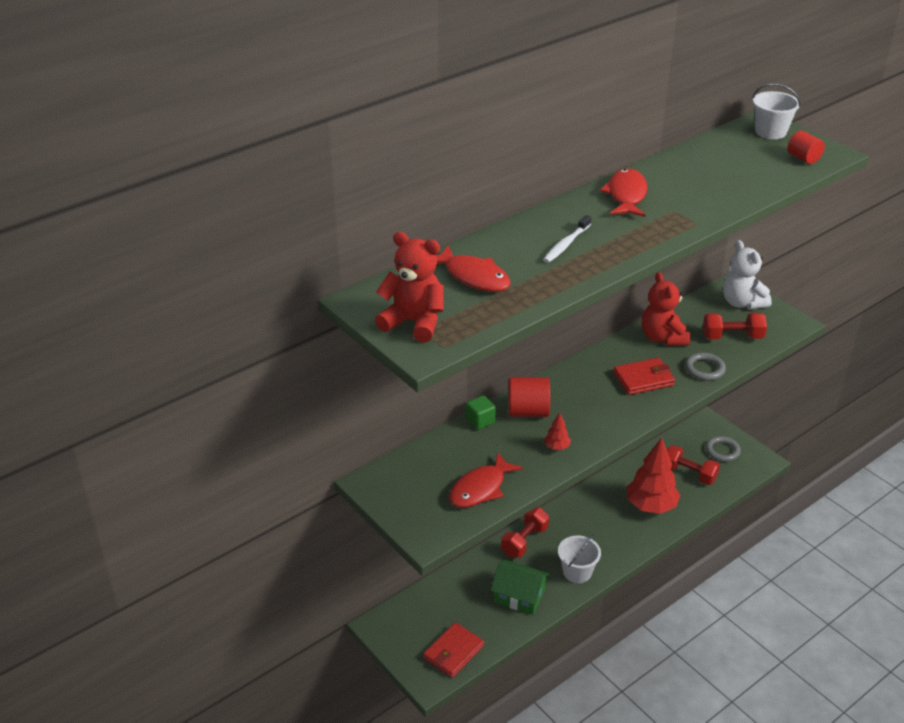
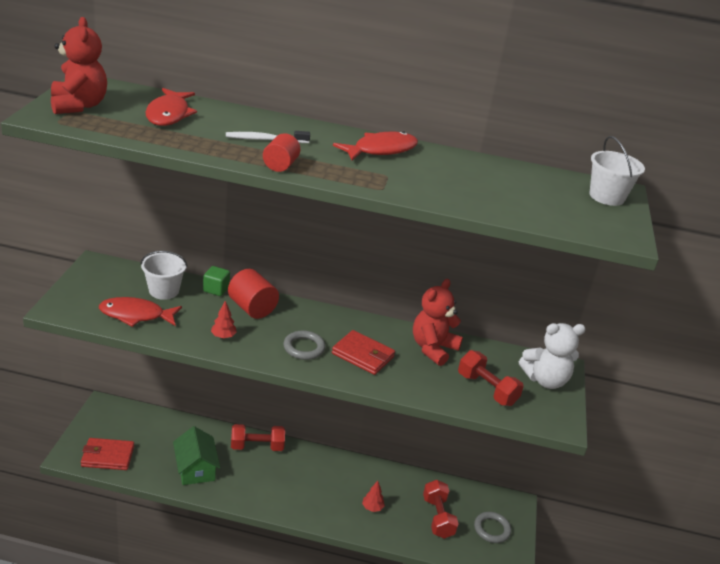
camera: 45 degrees right, 5 degrees down
white bucket [558,534,601,583] -> white bucket moved to [140,251,188,300]
red tree [627,438,681,514] -> red tree [362,481,385,512], size x0.42
grey ring [685,353,726,381] -> grey ring moved to [284,330,325,360]
white teddy bear [723,240,772,310] -> white teddy bear turned 120 degrees counterclockwise [519,323,586,389]
red cylinder [787,131,825,164] -> red cylinder moved to [263,133,300,172]

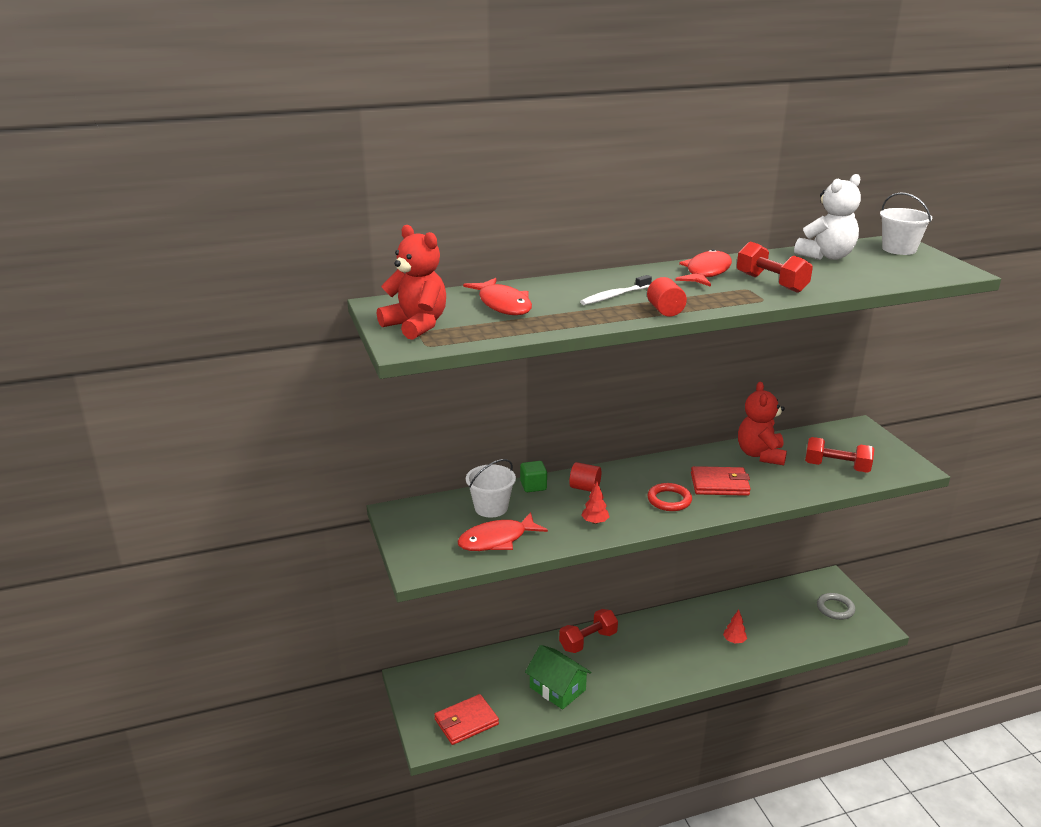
camera: 25 degrees left, 5 degrees down
red cylinder [228,269,279,319] -> red cylinder [569,462,601,492], size x0.64
grey ring [284,330,325,360] -> red ring [647,483,692,511]
red dumbbell [423,480,459,539] -> red dumbbell moved to [737,241,813,293]
white teddy bear [519,323,586,389] -> white teddy bear moved to [794,174,861,260]

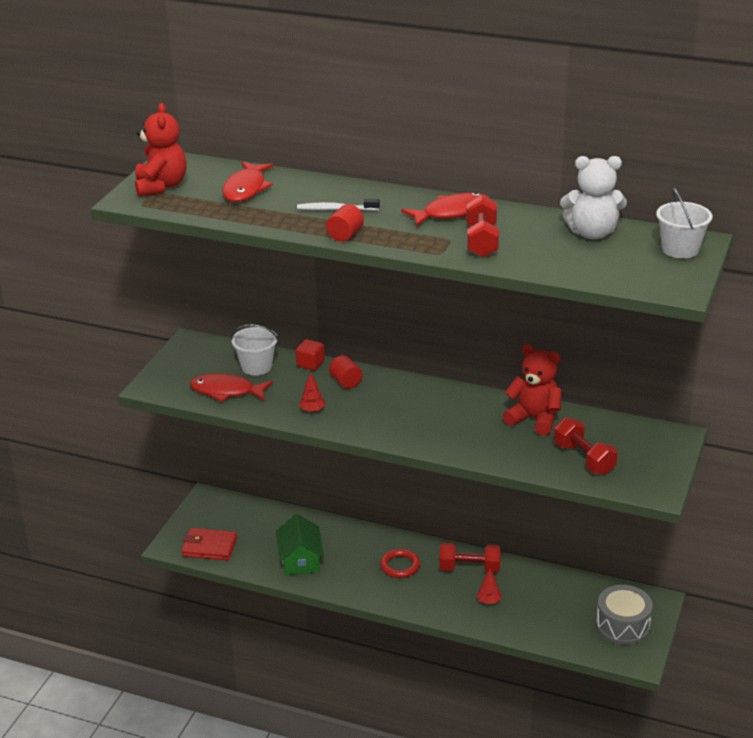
camera: 40 degrees right, 5 degrees up
green cube [520,461,547,492] -> red cube [296,339,325,371]
red dumbbell [559,609,618,653] -> red dumbbell moved to [440,543,500,573]
red ring [647,483,692,511] -> red ring moved to [380,549,420,578]
red wallet [691,466,751,496] -> none
red teddy bear [738,381,787,465] -> red teddy bear turned 75 degrees clockwise [503,344,561,436]
grey ring [817,593,855,620] -> grey drum [596,585,653,645]

